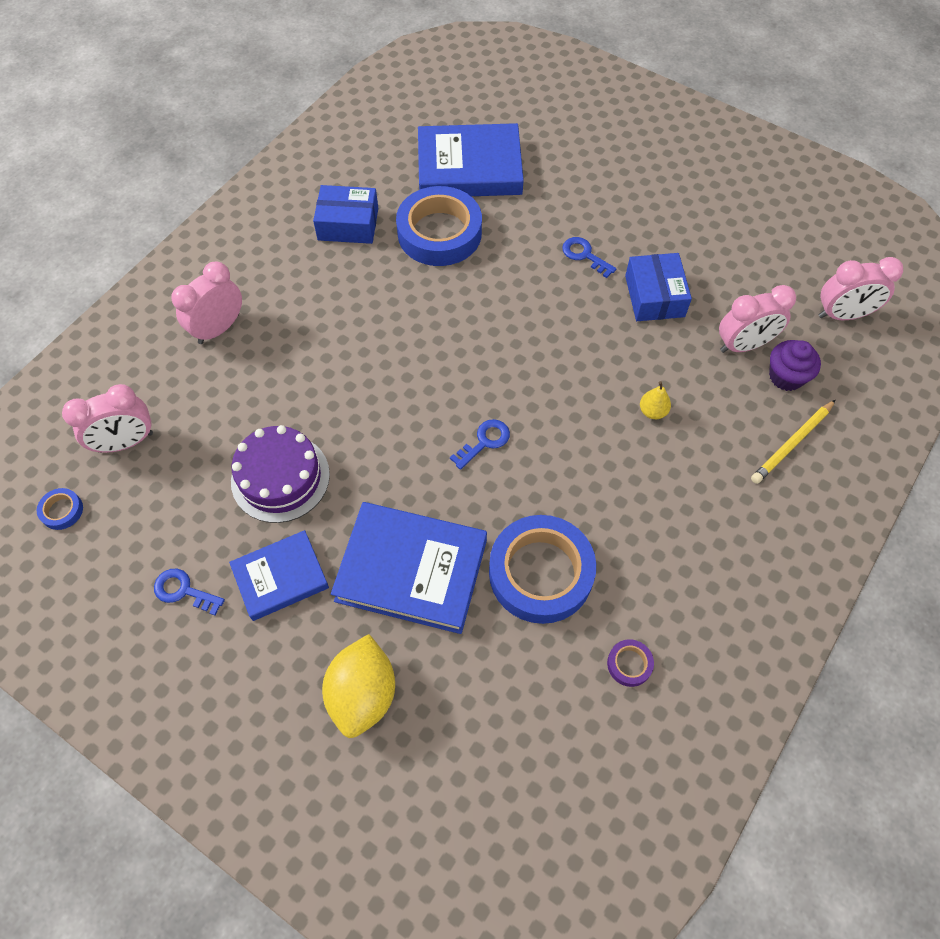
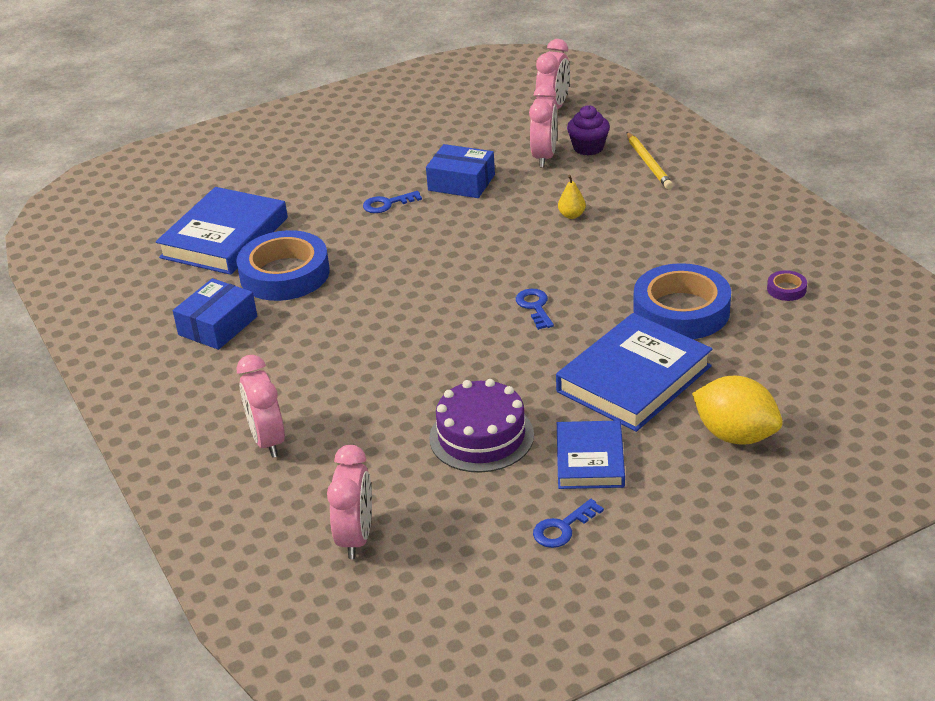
camera: 60 degrees left, 25 degrees down
blue tape [37,488,83,530] -> none

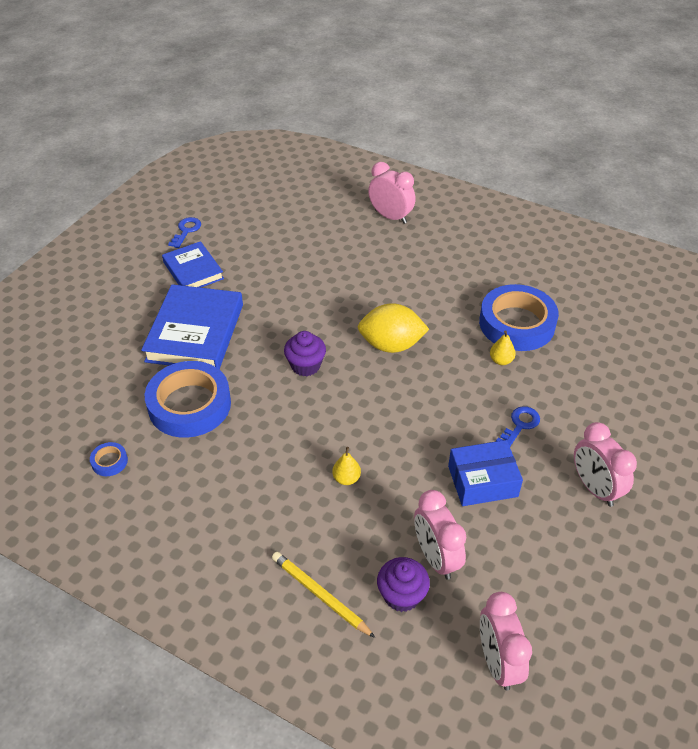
camera: 145 degrees right, 10 degrees up
blue book [156,187,288,275] -> none
blue box [173,278,257,350] -> none
pink clock [327,445,372,559] -> pink clock moved to [574,422,637,507]
purple cake [429,379,534,472] -> none
blue key [516,289,554,330] -> purple cupcake [284,331,326,376]
yellow lemon [692,376,783,444] -> yellow lemon moved to [358,303,429,353]
purple tape [767,270,807,301] -> blue tape [90,442,128,476]
none -> yellow pear [490,330,516,365]

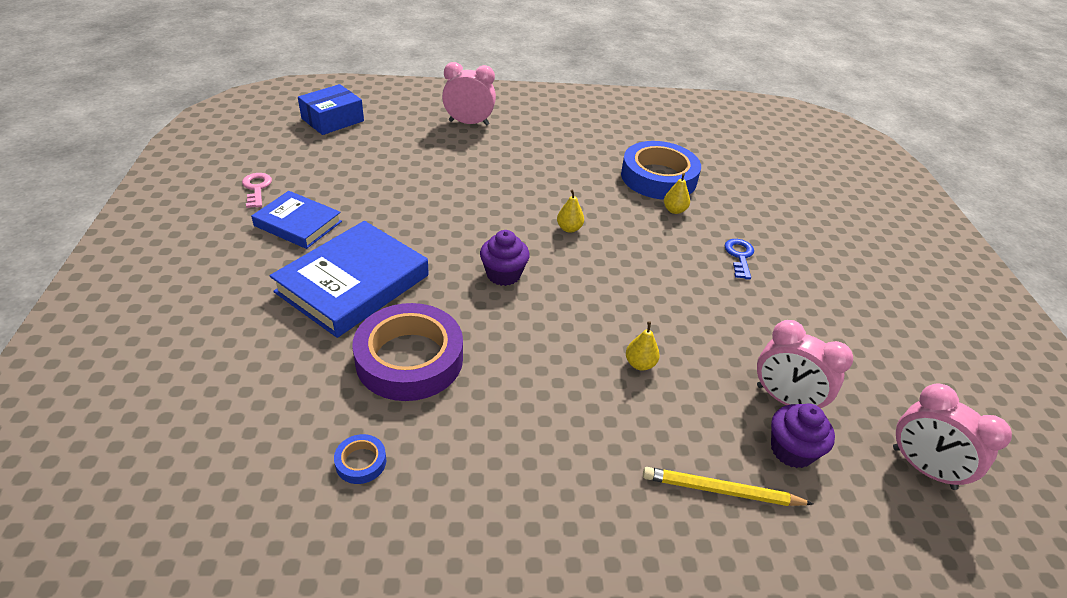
camera: 35 degrees left, 5 degrees down
blue book [141,284,243,369] -> blue book turned 60 degrees clockwise [270,221,429,338]
blue tape [145,361,231,438] -> purple tape [352,303,463,401]
blue key [168,217,201,248] -> pink key [242,173,272,208]
yellow lemon [358,303,429,353] -> yellow pear [557,189,584,233]
blue box [448,440,523,506] -> blue box moved to [298,84,364,135]
pink clock [574,422,637,507] -> none

